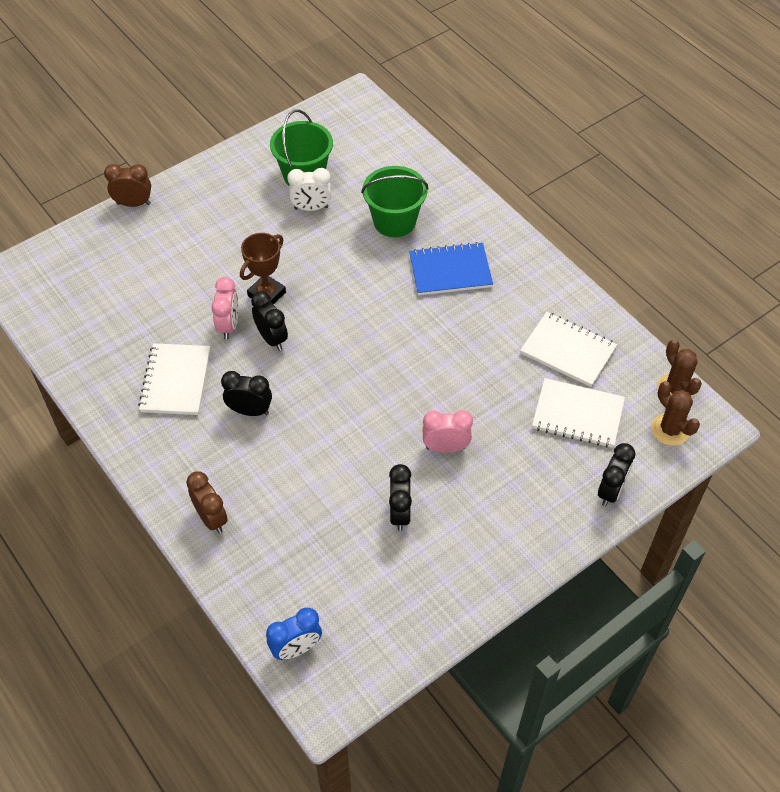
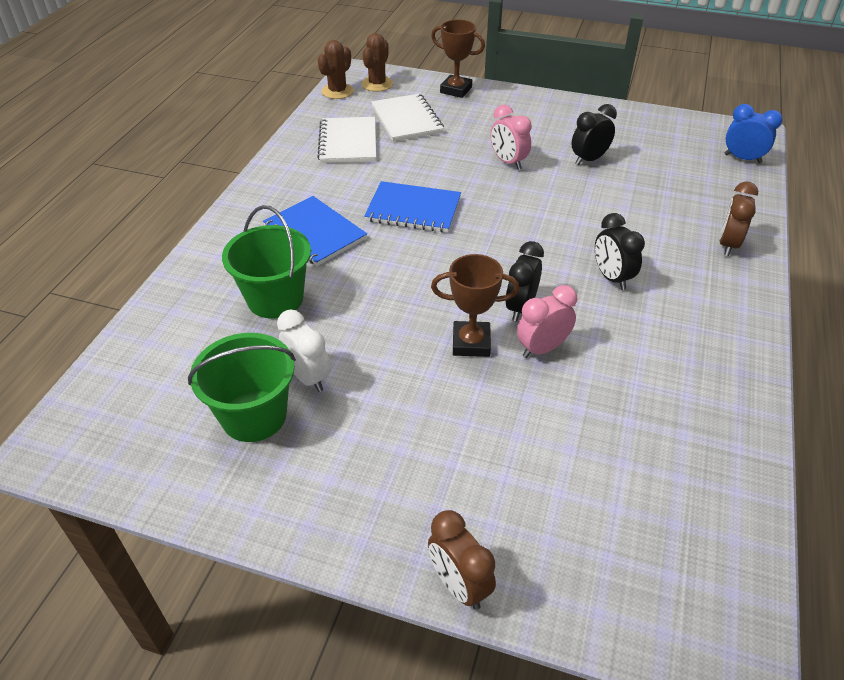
camera: 125 degrees left, 10 degrees down
white notebook [138,343,210,415] -> none
black clock [598,443,635,506] -> brown trophy [431,19,485,98]
none -> blue notebook [364,181,461,233]

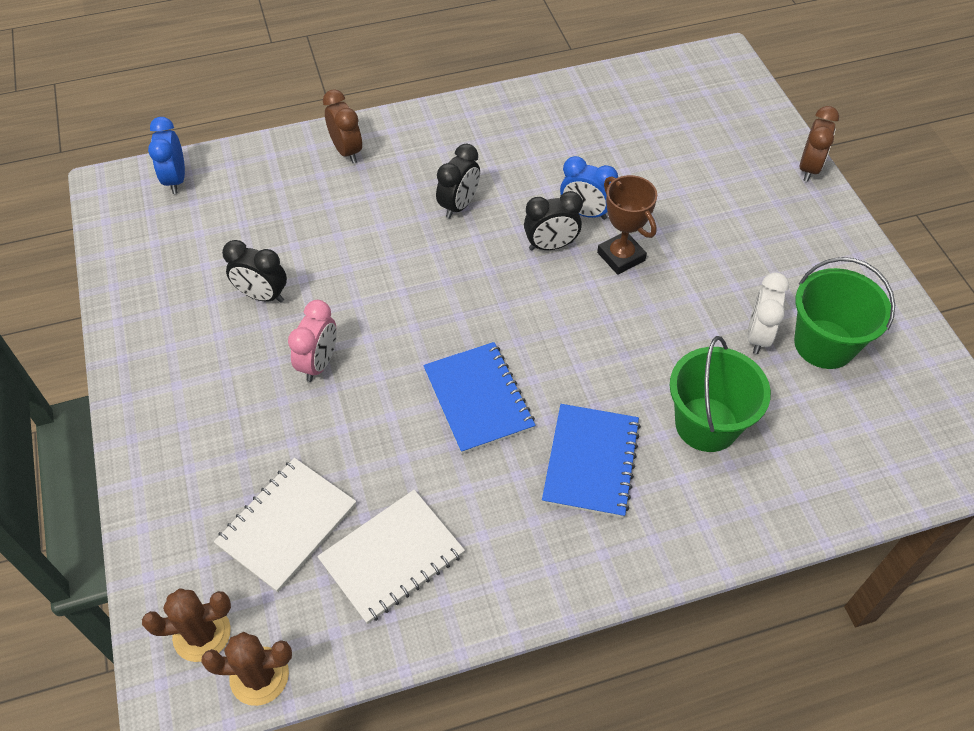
camera: 125 degrees left, 10 degrees up
brown trophy [431,19,485,98] -> none
pink clock [517,285,577,358] -> blue clock [560,156,618,220]
brown clock [719,182,758,256] -> brown clock turned 105 degrees counterclockwise [323,89,362,163]

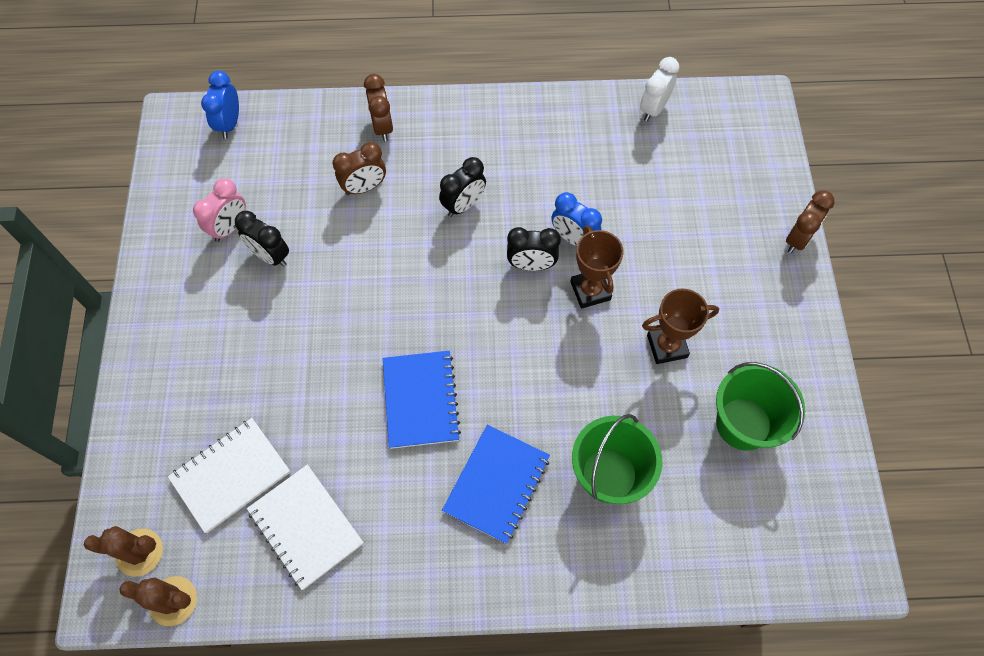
camera: 15 degrees right, 10 degrees up
pink clock [288,300,337,382] -> pink clock moved to [193,178,246,242]
white notebook [317,490,465,624] -> white notebook turned 75 degrees clockwise [247,465,364,590]
white clock [747,272,789,354] -> white clock moved to [640,57,679,122]
none -> brown clock [333,142,386,195]
none -> brown trophy [642,288,719,364]

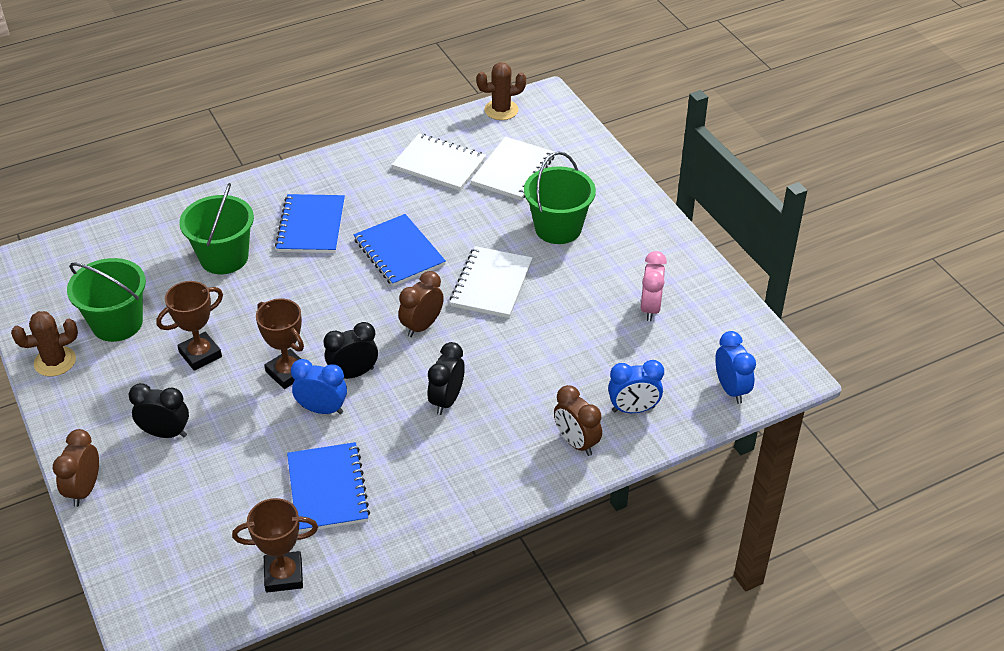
camera: 155 degrees right, 20 degrees down
brown cactus [84,526,163,577] -> brown cactus moved to [11,311,78,376]
black clock [235,211,289,267] -> black clock moved to [129,383,189,438]
brown clock [333,142,386,195] -> brown clock moved to [398,271,444,337]
white clock [640,57,679,122] -> brown trophy [232,498,318,593]
none -> blue notebook [287,442,370,533]
none -> white notebook [450,246,532,318]
none -> green bucket [524,152,596,244]
none -> blue clock [608,360,664,413]

